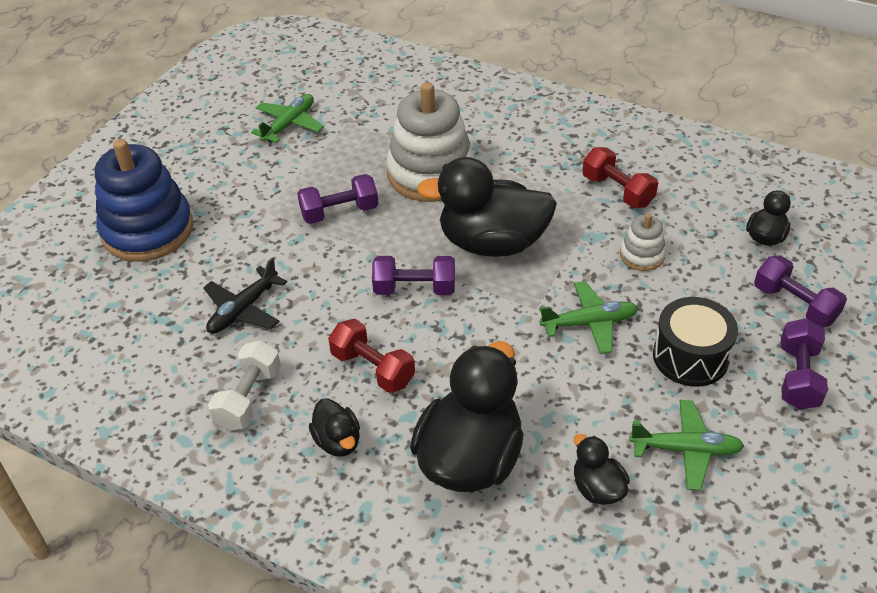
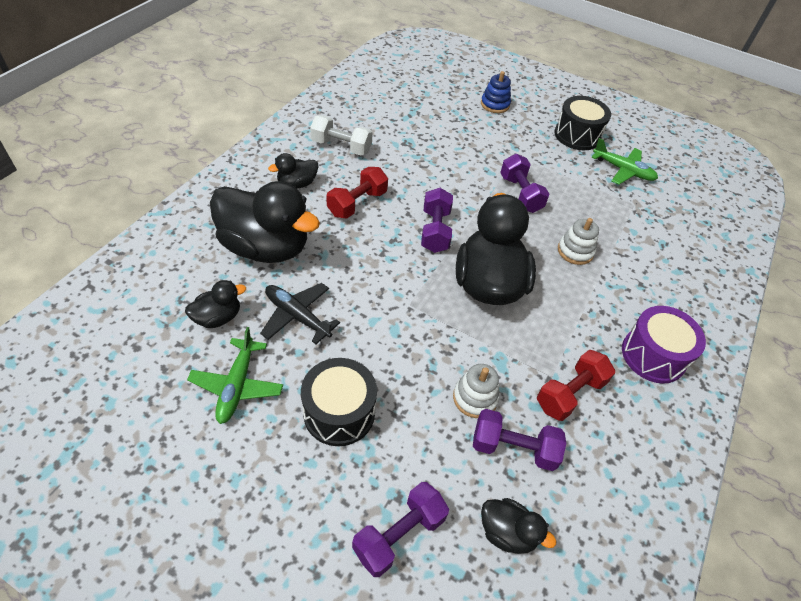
camera: 85 degrees right, 5 degrees up
blue stacking toy [95,139,193,261] -> blue stacking toy [481,71,511,113], size x0.47
black plane [203,257,287,334] -> black plane moved to [260,283,340,344]
white stacking toy [386,82,475,202] -> white stacking toy [558,218,599,265], size x0.47
green plane [539,281,638,354] -> none
purple dumbbell [781,318,828,410] -> purple dumbbell moved to [473,409,566,471]
none -> black drum [554,96,611,150]
none -> purple drum [622,306,706,384]

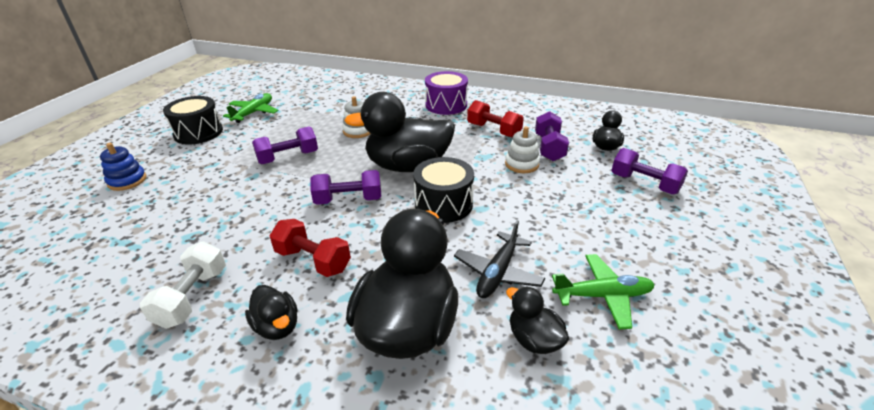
camera: 95 degrees left, 15 degrees down
black drum [301,358,377,446] -> black drum moved to [413,157,474,223]

